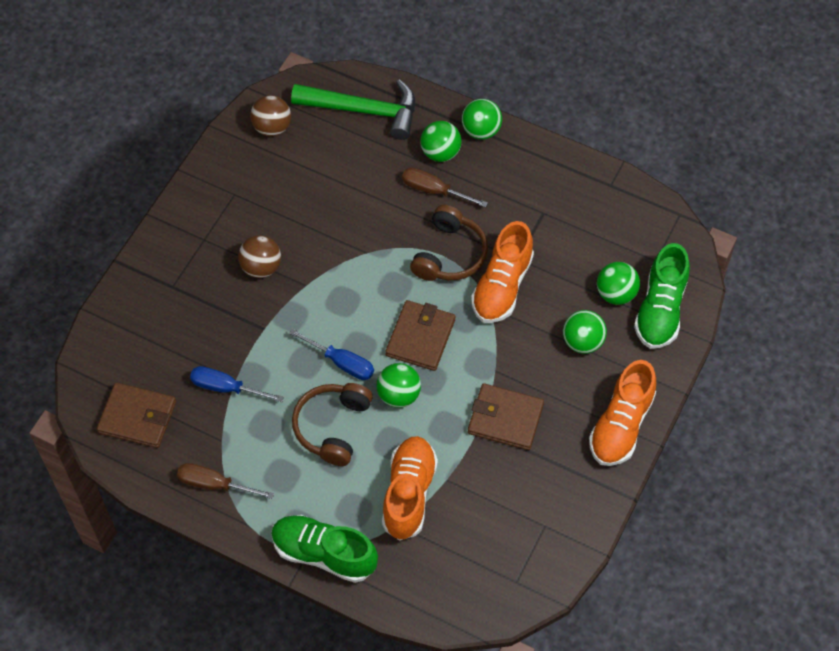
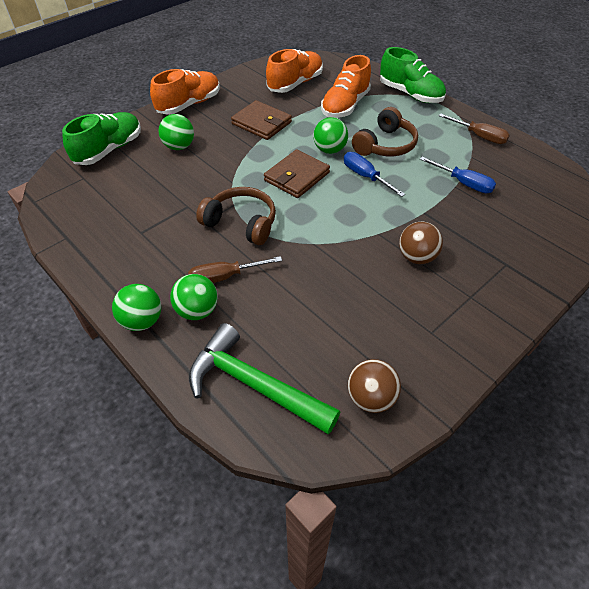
camera: 160 degrees left, 10 degrees down
brown wallet [97,382,176,448] -> none
brown screwdriver [402,167,488,208] -> brown screwdriver turned 120 degrees clockwise [188,256,282,283]
brown headphones [410,205,488,281] -> brown headphones turned 75 degrees clockwise [196,187,276,245]
orange shoe [471,221,534,323] -> orange shoe moved to [266,49,323,93]
green ball [597,262,640,305] -> none

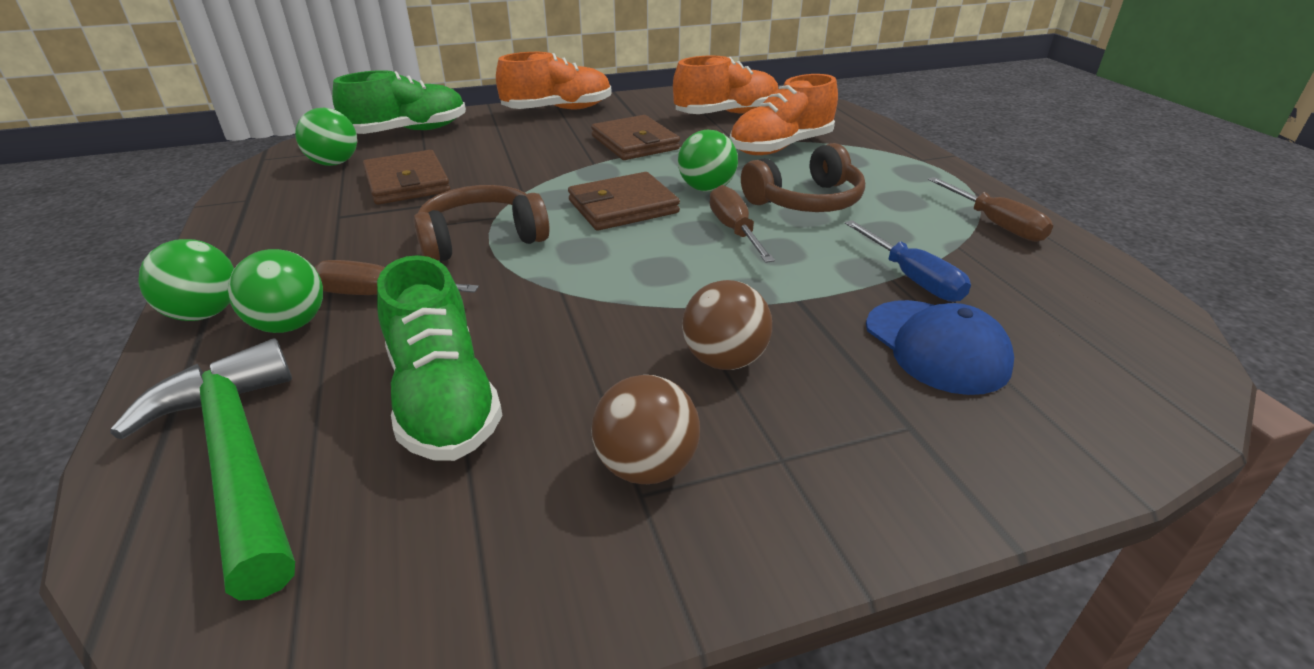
camera: 25 degrees right, 15 degrees down
green ball [158,114,194,150] -> green ball moved to [295,108,357,166]
brown headphones [196,187,276,245] -> brown headphones turned 75 degrees counterclockwise [413,185,550,261]
blue screwdriver [344,152,405,197] -> brown screwdriver [710,185,775,263]
brown ball [348,359,401,413] -> brown ball moved to [591,375,700,484]
green shoe [380,47,446,103] -> green shoe moved to [377,255,503,461]
none -> brown wallet [363,150,450,205]
none -> blue cap [866,300,1014,395]

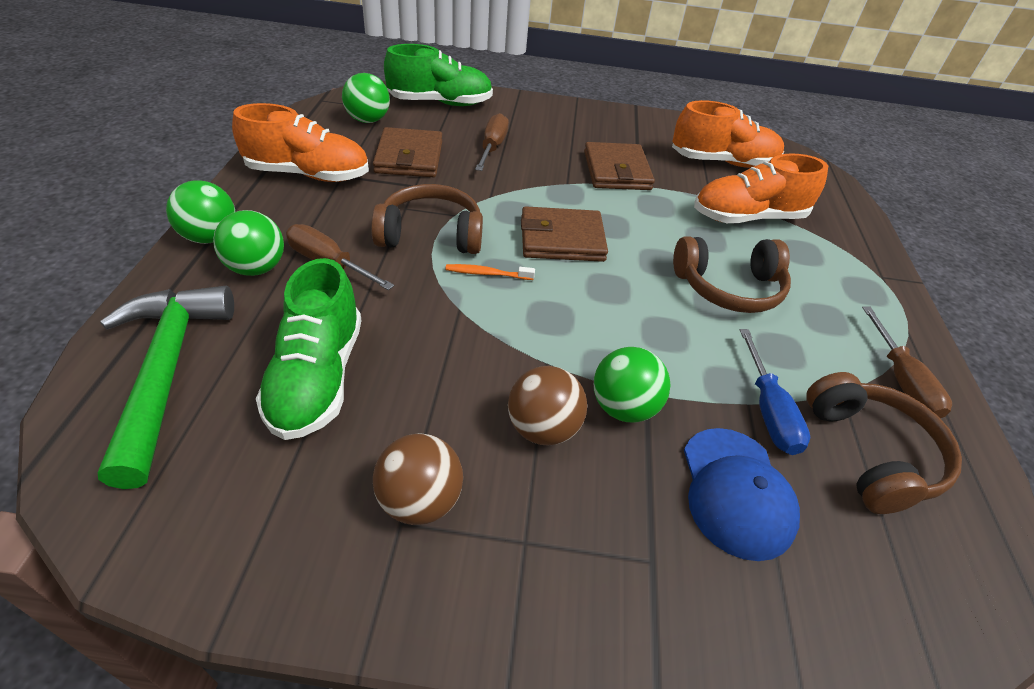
camera: 20 degrees right, 10 degrees up
orange shoe [496,52,612,110] -> orange shoe moved to [232,103,369,182]
green ball [678,130,738,192] -> green ball moved to [594,347,671,422]
brown screwdriver [710,185,775,263] -> brown screwdriver moved to [475,113,509,171]
none -> orange toothbrush [445,264,535,280]
none -> brown headphones [806,372,962,514]

